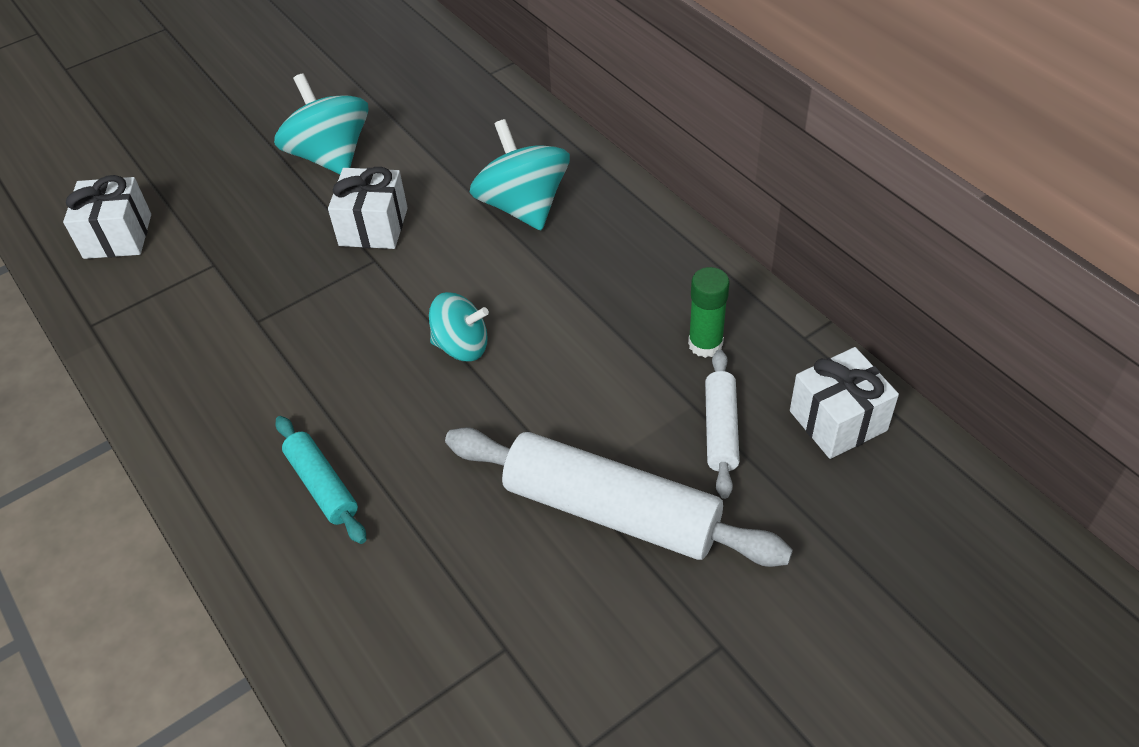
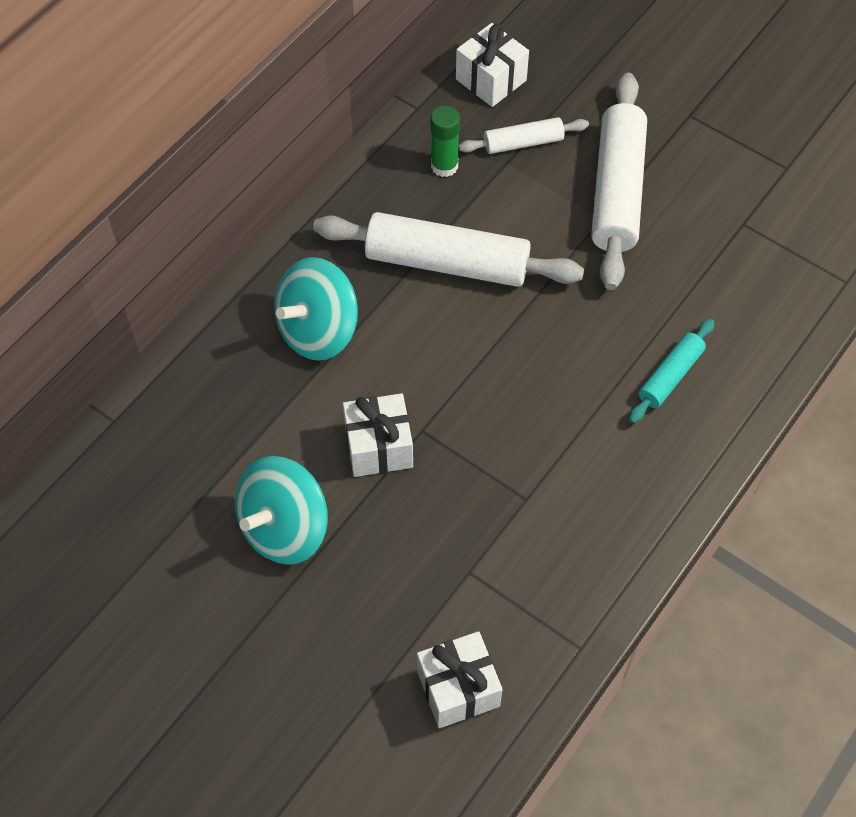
camera: 110 degrees left, 10 degrees up
turquoise spinning top [429,292,489,361] -> none
none -> white rolling pin [313,212,584,287]

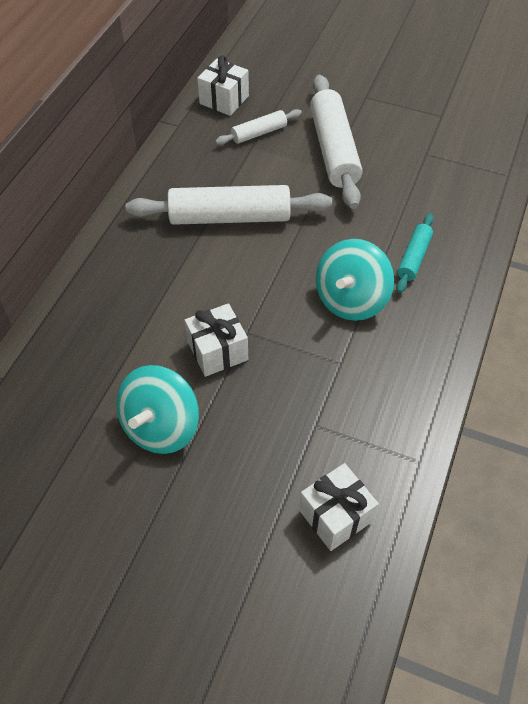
camera: 15 degrees left, 5 degrees down
turquoise spinning top [274,257,358,361] -> turquoise spinning top moved to [316,239,394,321]
green glue stick [430,106,460,177] -> none

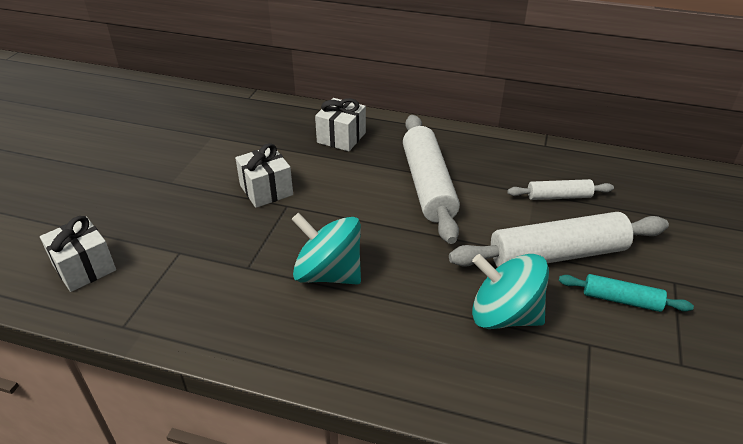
camera: 85 degrees right, 15 degrees down
turquoise spinning top [116,365,199,454] -> turquoise spinning top moved to [472,254,549,329]
white gift [197,55,249,116] -> white gift moved to [315,98,366,151]
white rolling pin [215,109,302,145] -> white rolling pin turned 60 degrees counterclockwise [507,179,614,200]
turquoise rolling pin [396,214,434,293] -> turquoise rolling pin moved to [559,274,694,312]

